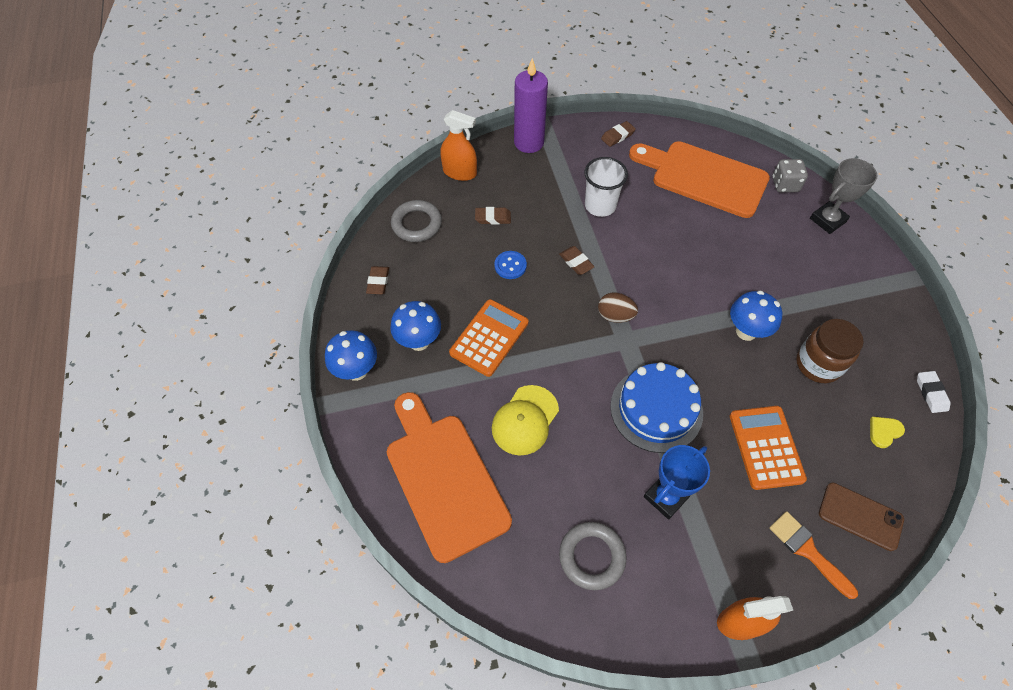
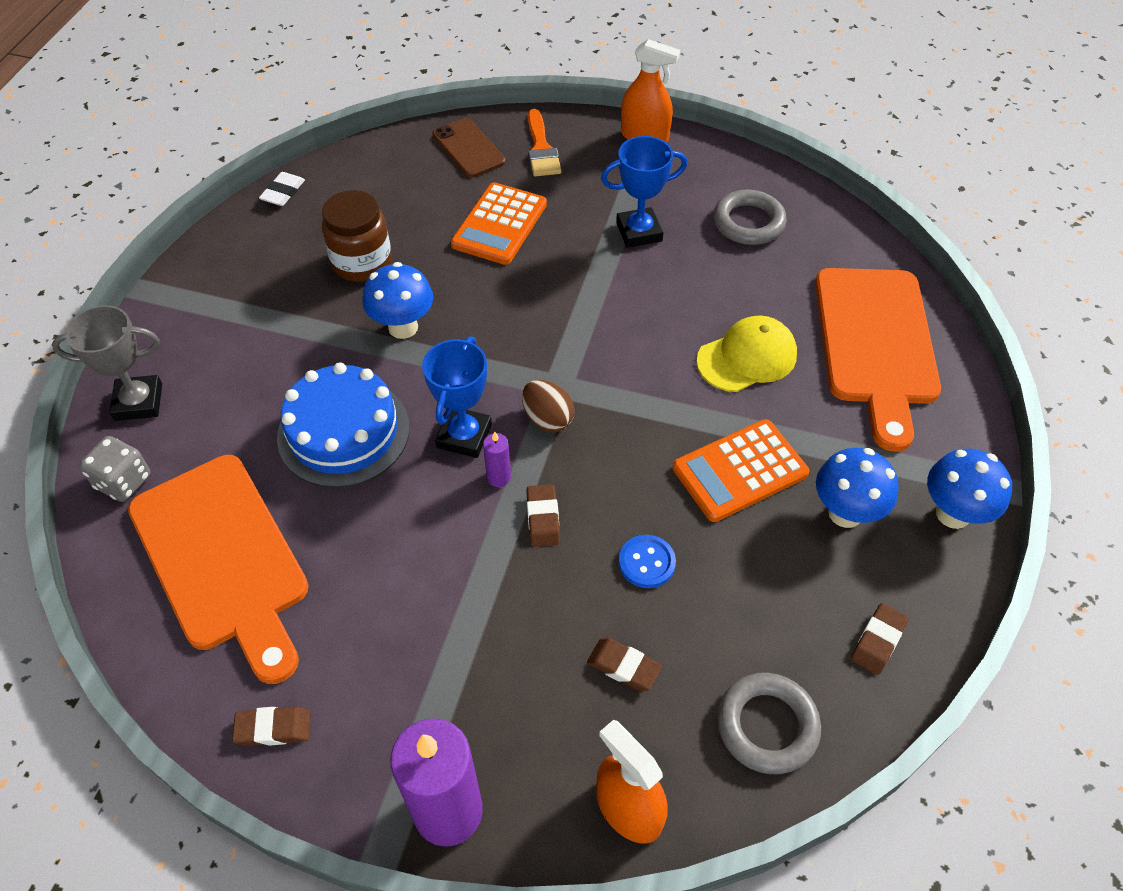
camera: 150 degrees left, 5 degrees down
white cup [584,157,628,217] -> none
blue cake [610,362,703,453] -> blue cake moved to [277,362,410,488]
yellow heart [870,417,905,448] -> none
none -> blue trophy [422,336,492,458]
none -> purple candle [483,431,511,487]

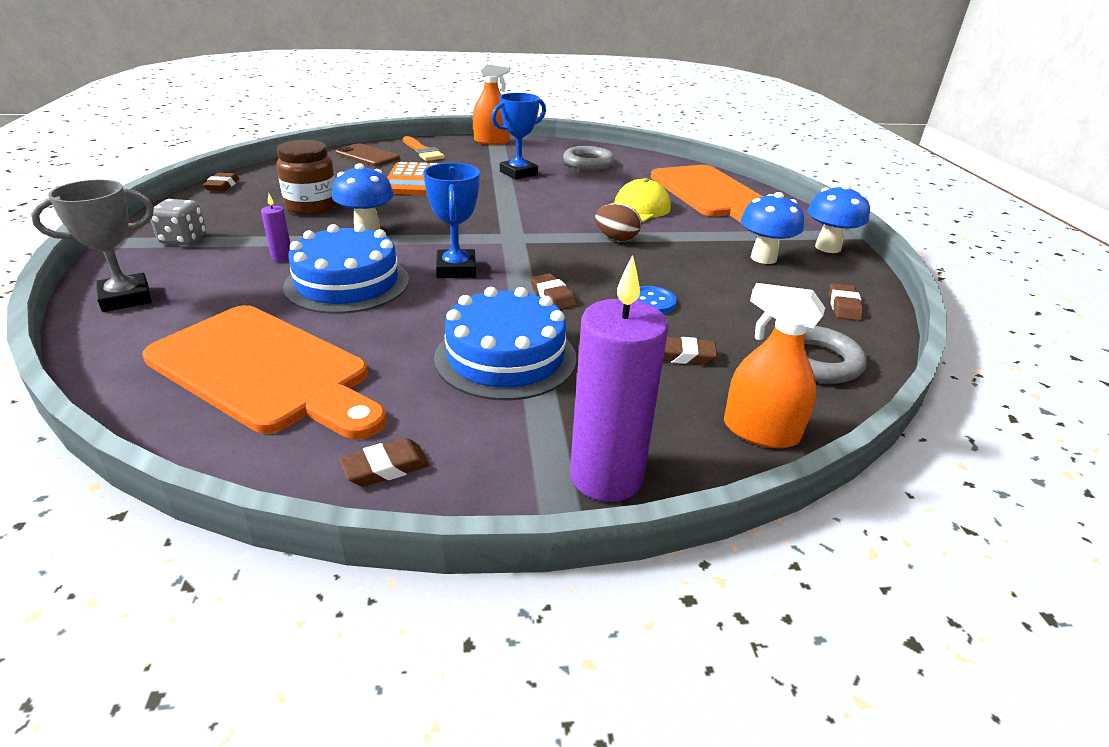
camera: 25 degrees left, 20 degrees down
grey dice [79,436,151,502] -> grey dice moved to [150,199,206,245]
white eraser [259,172,305,206] -> brown eraser [203,173,239,191]
purple candle [483,431,511,487] -> purple candle moved to [261,194,290,262]
brown egg [522,380,574,432] -> brown egg moved to [595,203,641,241]
orange calculator [673,419,809,522] -> none
none -> blue cake [434,287,576,400]

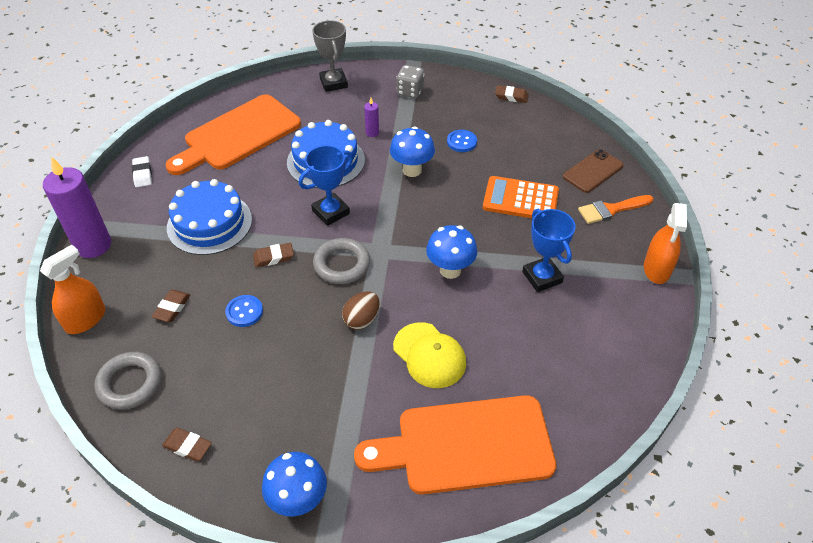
camera: 105 degrees right, 15 degrees up
brown jar [277,140,338,215] -> blue button [447,130,477,152]
brown eraser [339,438,430,487] -> white eraser [132,156,152,187]
blue trophy [423,163,480,278] -> blue trophy turned 45 degrees counterclockwise [299,145,353,226]
grey ring [563,146,615,170] -> grey ring moved to [313,238,370,284]
blue mushroom [741,192,804,264] -> blue mushroom moved to [426,225,477,279]

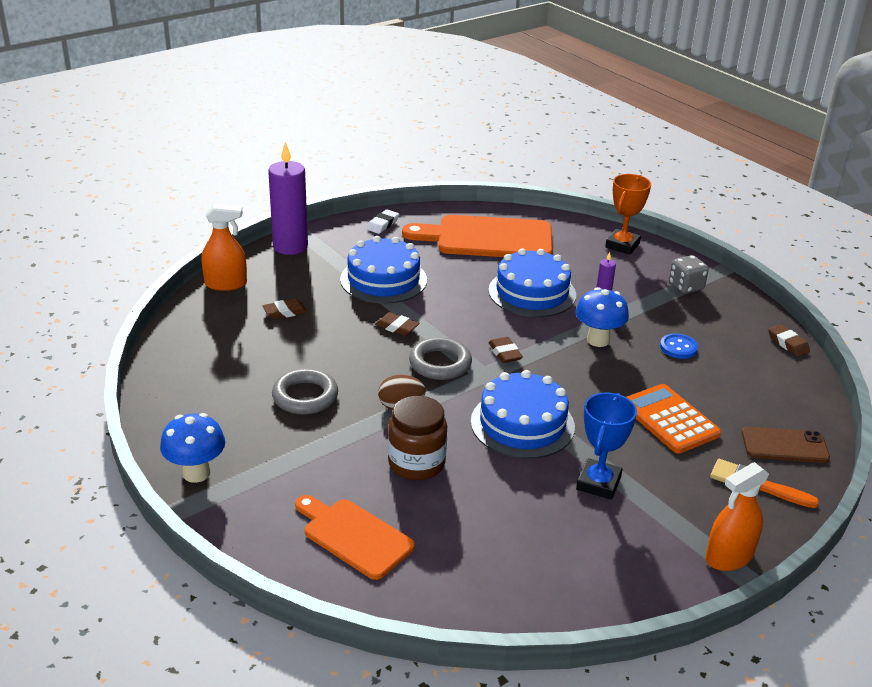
camera: 45 degrees right, 15 degrees down
grey ring [94,352,161,409] -> grey ring moved to [272,369,338,415]
brown eraser [162,428,212,461] -> brown eraser moved to [489,337,523,363]
blue button [225,295,263,327] -> none
blue trophy [299,145,353,226] -> none
grey trophy [312,20,348,92] -> orange trophy [605,174,651,255]
orange cutting board [354,395,557,495] -> orange cutting board [295,495,415,580], size x0.62
yellow cap [393,322,466,388] -> brown jar [388,396,447,480]
blue mushroom [426,225,477,279] -> blue cake [471,370,575,459]

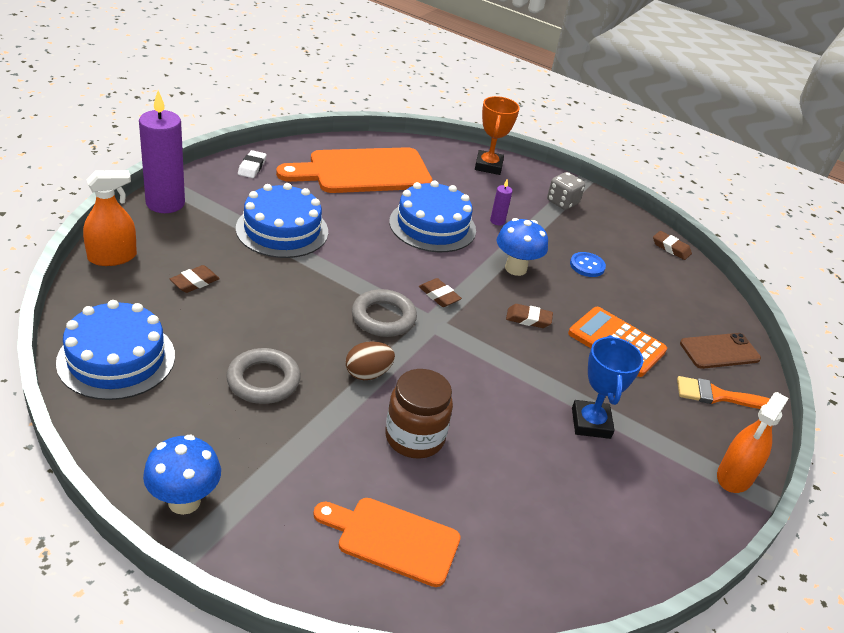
camera: 25 degrees left, 5 degrees up
brown eraser [375,312,419,336] -> brown eraser moved to [506,304,553,328]
blue cake [471,370,575,459] -> blue cake moved to [56,300,175,400]

